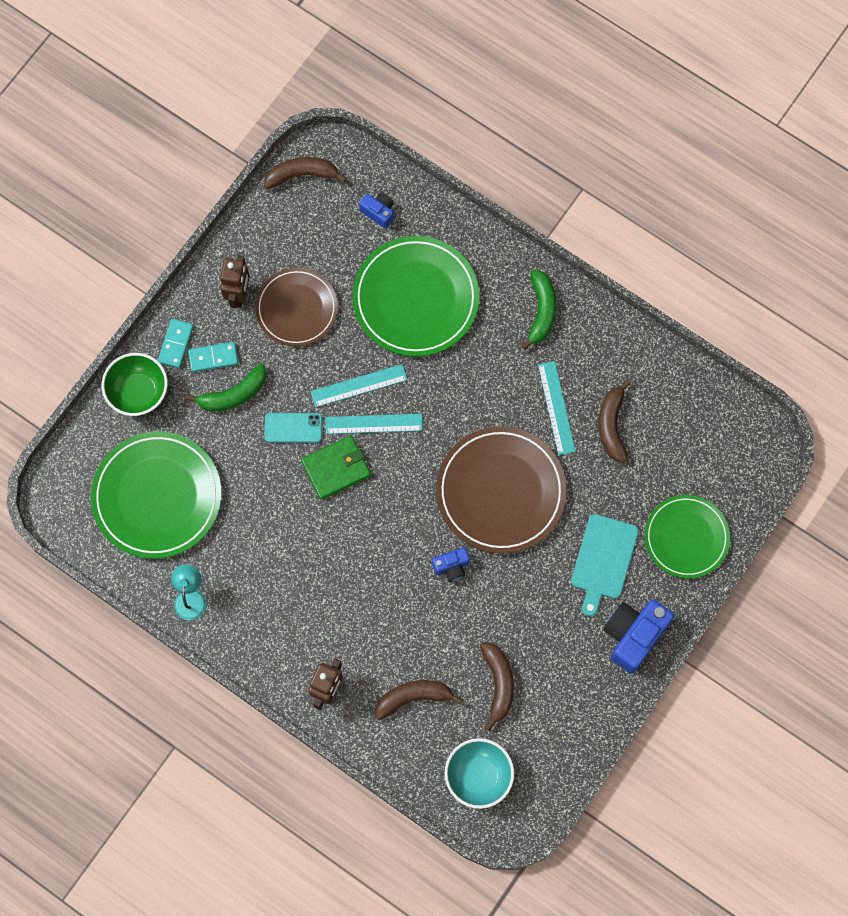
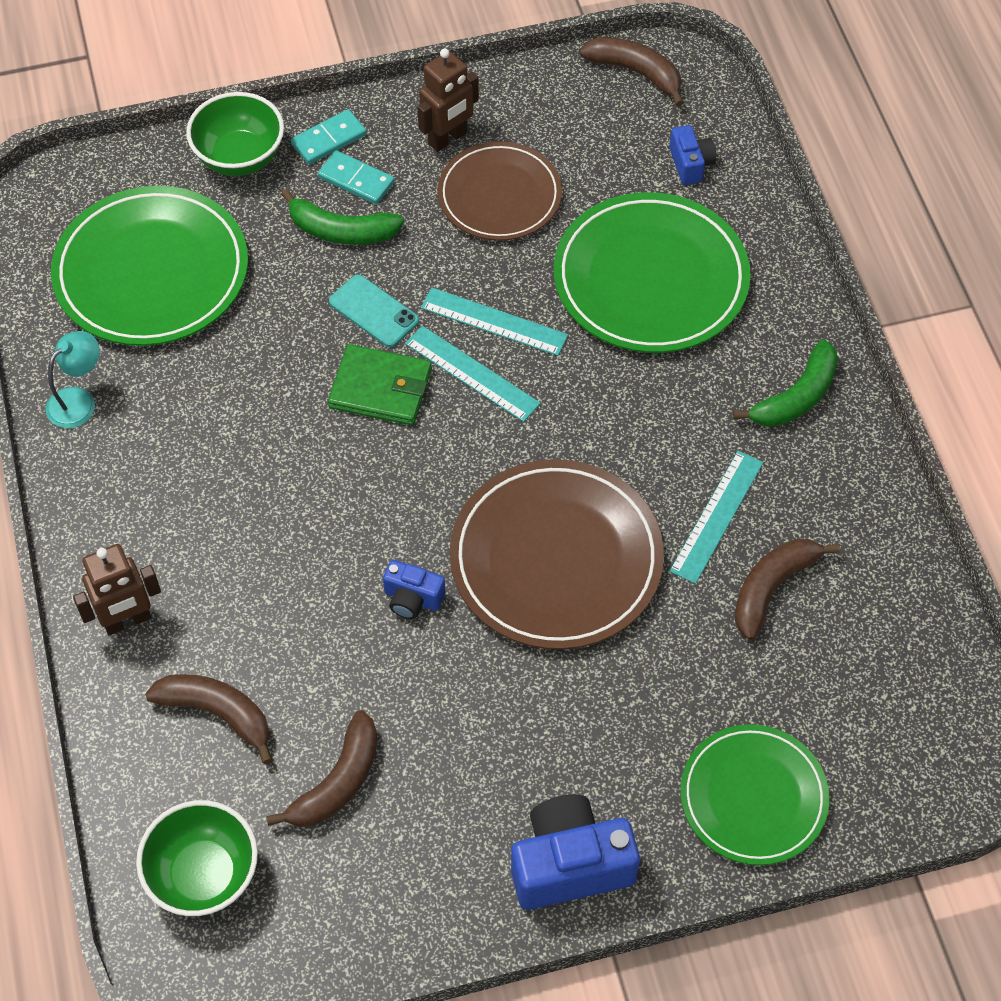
camera: 40 degrees right, 15 degrees down
turquoise bowl [445,738,514,809] -> green bowl [136,800,258,916]
turquoise cutting board [571,514,639,616] -> none

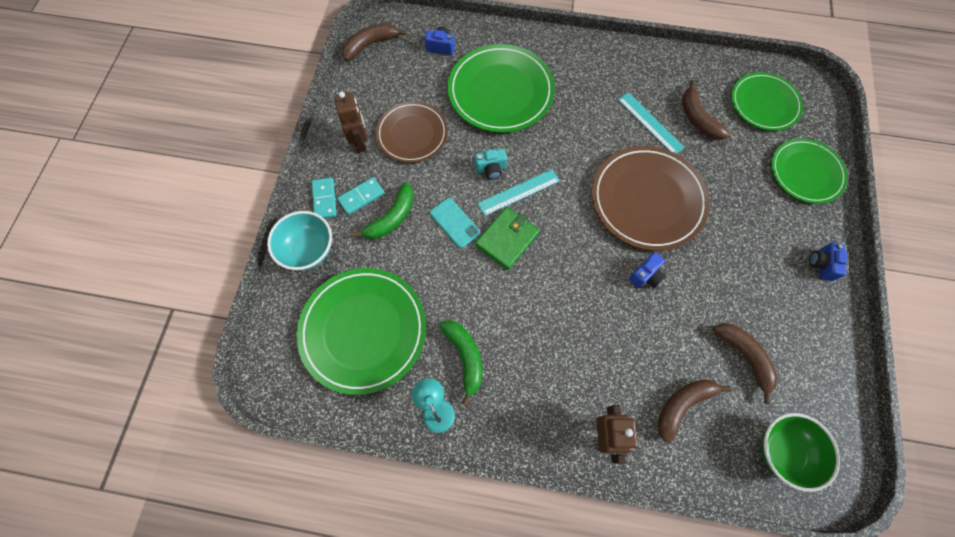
camera: 65 degrees left, 10 degrees up
green bowl [186,92,284,176] -> turquoise bowl [267,211,332,270]
turquoise phone [329,274,419,347] -> turquoise phone turned 75 degrees clockwise [430,198,480,248]
turquoise ruler [421,288,568,356] -> turquoise camera [474,149,507,179]
blue camera [511,794,640,910] -> blue camera [809,242,847,281], size x0.53
green banana [733,339,838,427] -> green banana moved to [439,320,482,406]
none -> green plate [731,72,803,131]

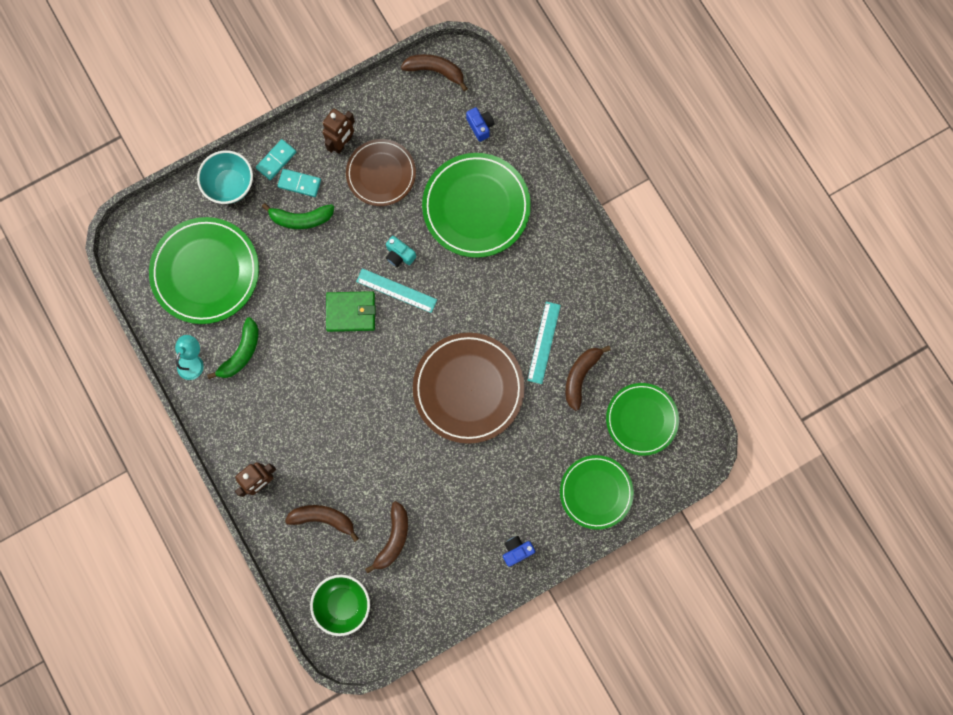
camera: 50 degrees right, 10 degrees up
turquoise phone [430,198,480,248] -> none
blue camera [629,252,666,288] -> none

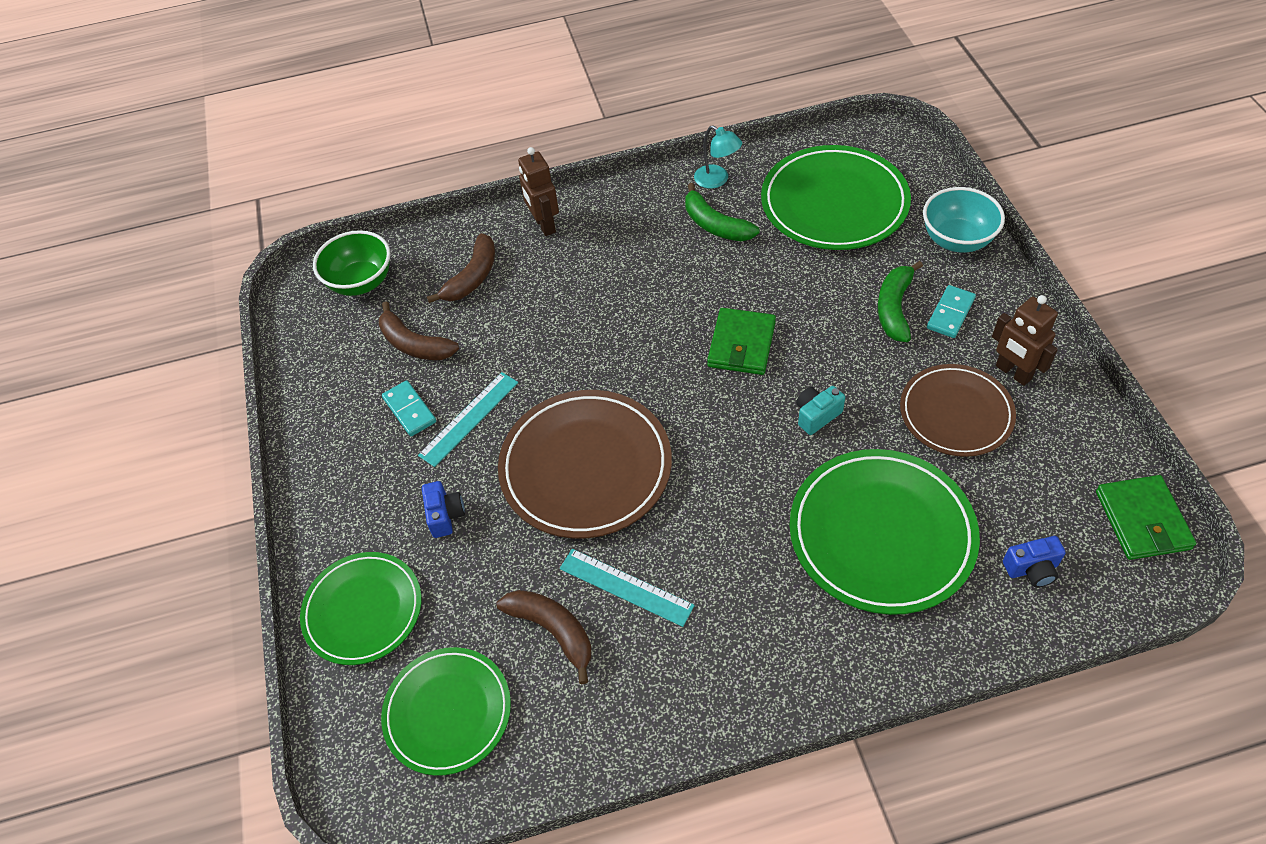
camera: 110 degrees right, 25 degrees down
turquoise domino [256,139,296,180] -> turquoise domino moved to [382,380,436,436]
turquoise ruler [356,268,437,313] -> turquoise ruler moved to [418,372,518,467]
brown banana [401,54,468,91] -> green wallet [1096,475,1196,560]
blue camera [503,536,535,567] -> blue camera moved to [422,481,465,538]

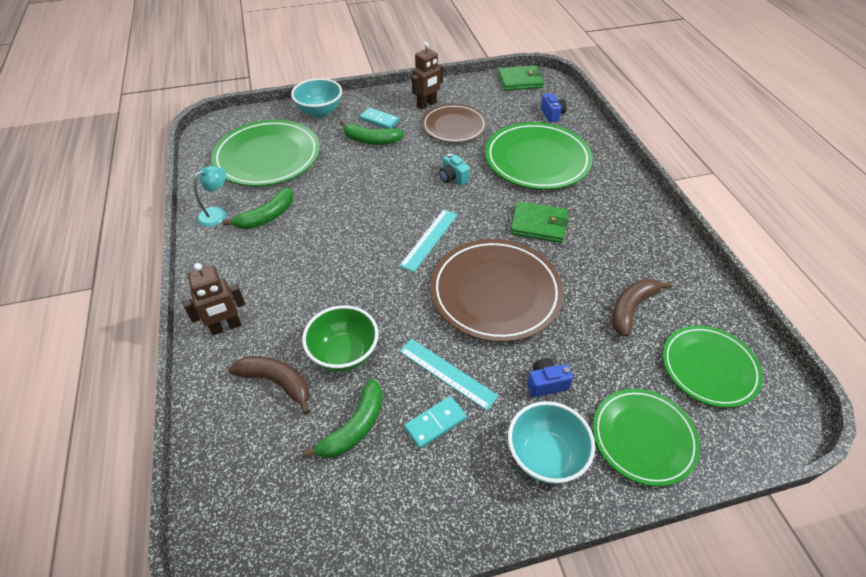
camera: 95 degrees left, 5 degrees down
green bowl [313,230,391,296] -> green bowl moved to [302,305,379,372]
brown banana [379,301,459,360] -> green banana [302,379,383,458]
turquoise ruler [560,549,695,627] -> turquoise ruler moved to [399,209,458,272]
green wallet [707,308,776,375] -> green wallet moved to [510,201,568,243]
none -> turquoise bowl [508,401,595,484]

